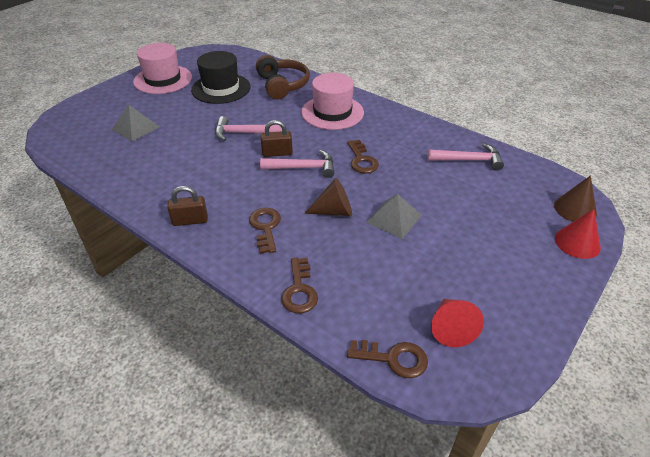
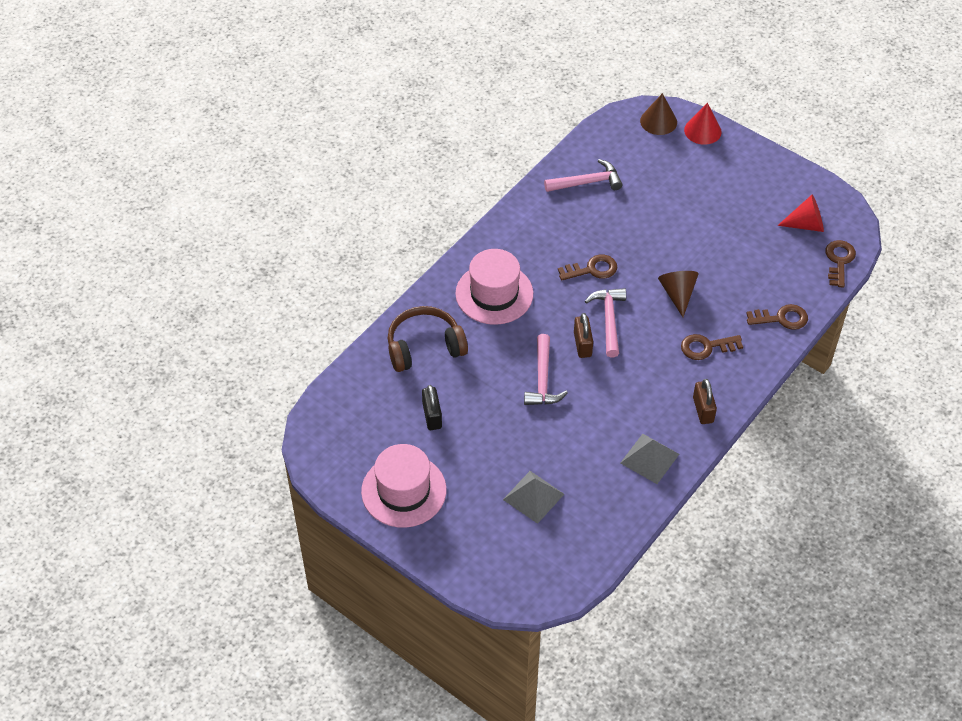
camera: 90 degrees left, 10 degrees up
black hat [191,51,251,104] -> black padlock [422,385,442,430]
grey pyramid [366,194,422,239] -> grey pyramid moved to [620,434,679,484]
pink hammer [427,143,504,171] -> pink hammer turned 75 degrees clockwise [544,159,623,192]

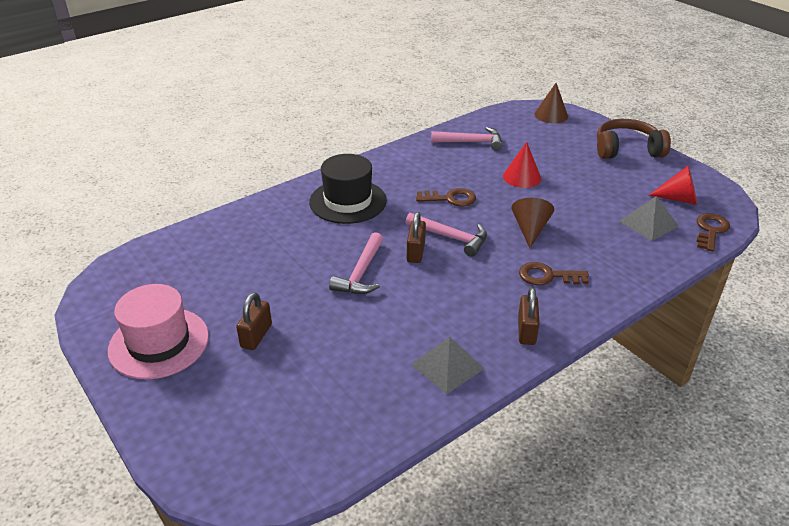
camera: 15 degrees right, 15 degrees down
brown headphones [388,306,468,372] -> brown headphones moved to [597,119,671,159]
black padlock [422,385,442,430] -> none
pink hat [455,249,533,325] -> black hat [309,154,387,224]
grey pyramid [503,471,564,524] -> grey pyramid moved to [620,196,679,241]
pink hammer [585,288,626,357] -> pink hammer turned 105 degrees clockwise [406,213,487,257]
red cone [684,103,722,145] -> red cone moved to [503,142,541,188]
brown key [746,304,808,330] -> none
none -> brown padlock [236,292,272,350]

